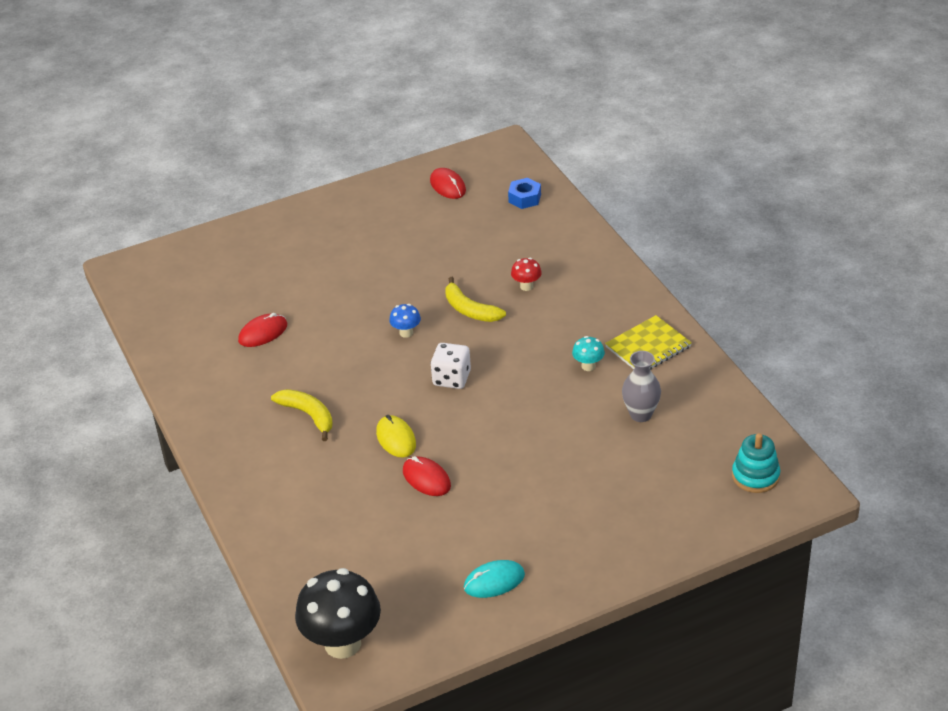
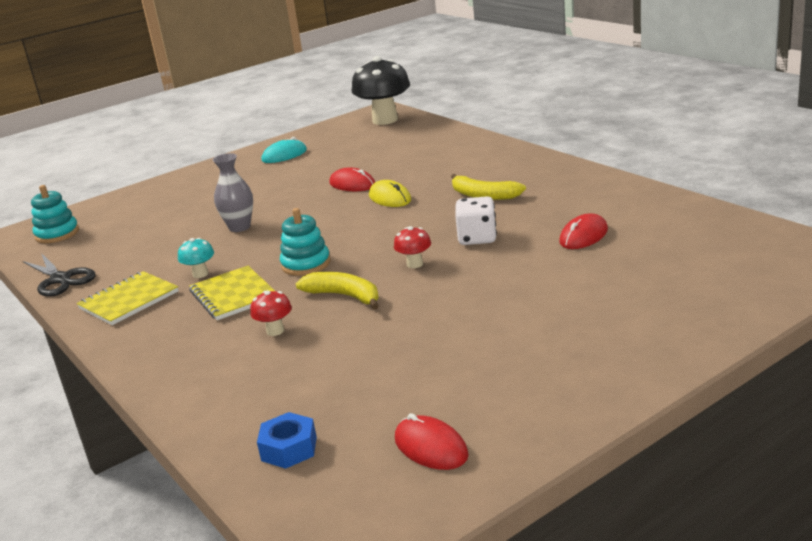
camera: 170 degrees right, 15 degrees down
blue mushroom [389,304,421,338] -> red mushroom [394,226,431,268]
white dice [430,343,471,389] -> white dice moved to [455,196,497,245]
grey vase [622,351,661,422] -> grey vase moved to [213,153,253,232]
none -> black scissors [23,253,95,297]
none -> yellow notebook [189,266,275,320]
none -> turquoise stacking toy [280,208,330,276]

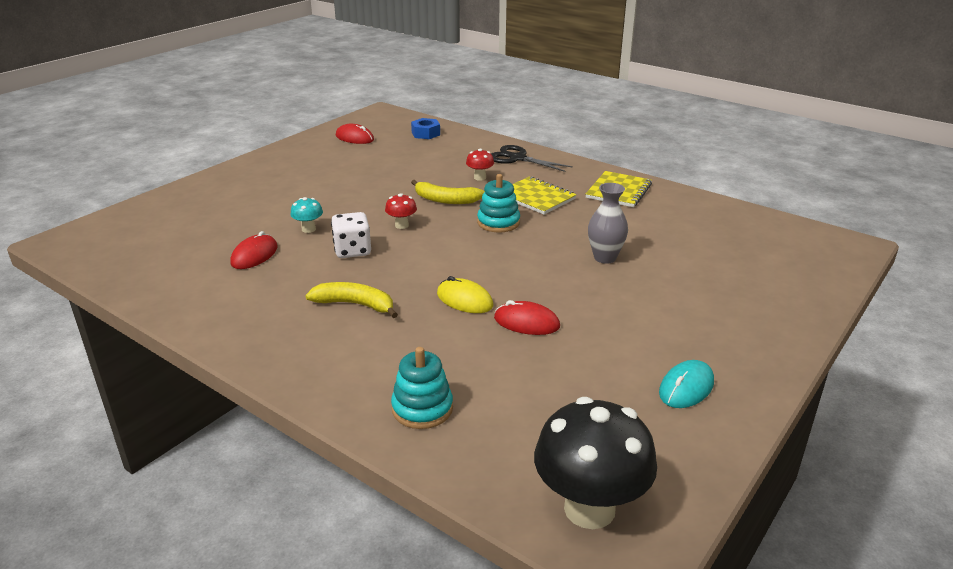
camera: 160 degrees right, 5 degrees up
black scissors [23,253,95,297] -> black scissors moved to [491,145,573,172]
turquoise stacking toy [31,185,79,243] -> turquoise stacking toy moved to [391,347,453,429]
turquoise mushroom [178,238,214,278] -> turquoise mushroom moved to [290,197,323,233]

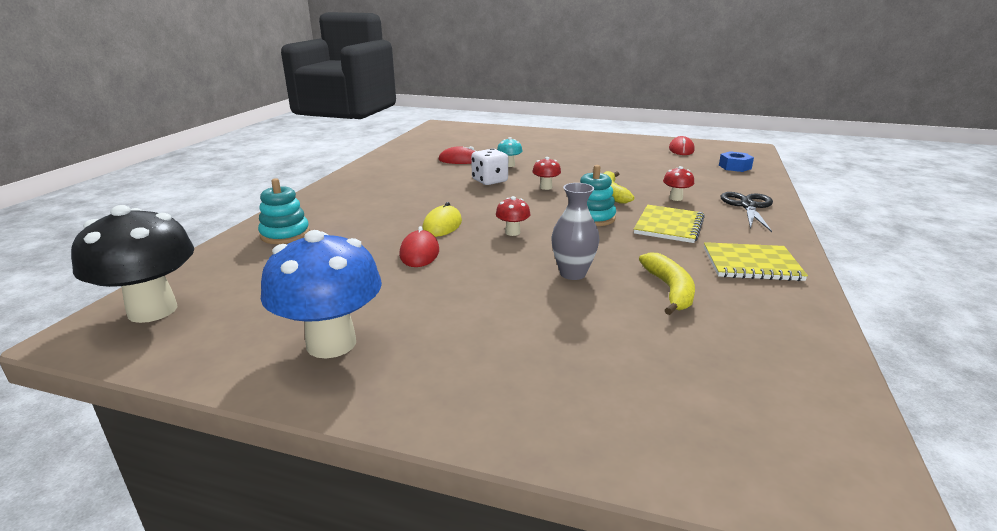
camera: 70 degrees right, 5 degrees down
yellow banana [305,282,398,318] -> yellow banana moved to [639,252,695,315]
turquoise mouse [659,360,714,408] -> blue mushroom [261,230,382,358]
none -> red mushroom [496,196,530,236]

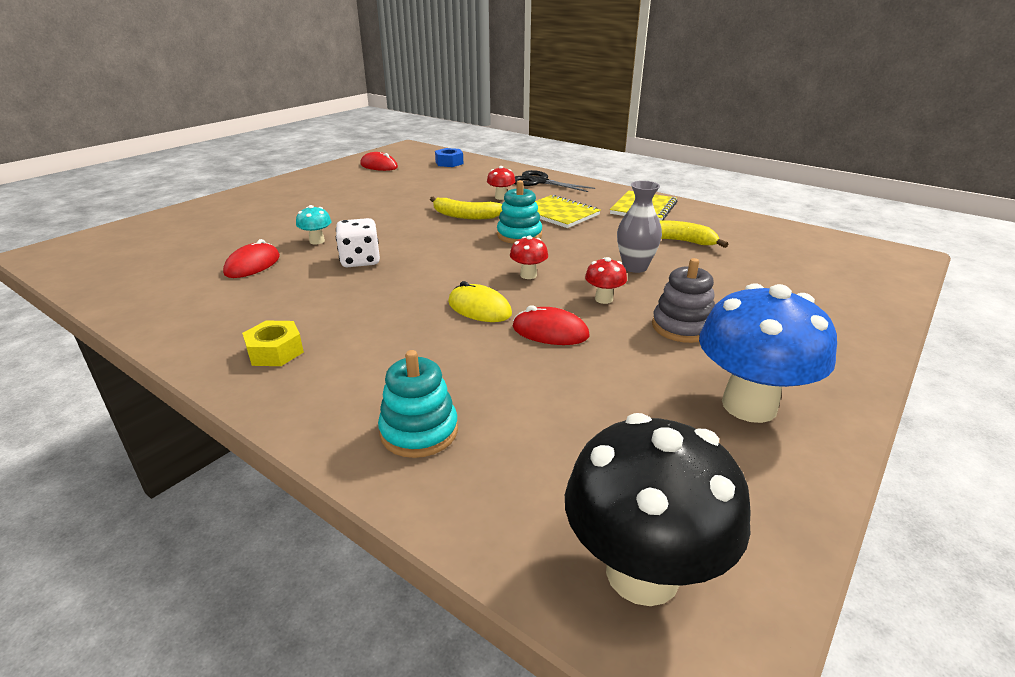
camera: 70 degrees left, 5 degrees up
red mushroom [532,157,561,190] -> red mushroom moved to [585,257,627,304]
none -> yellow nut [242,321,304,366]
none -> grey stacking toy [652,258,715,343]

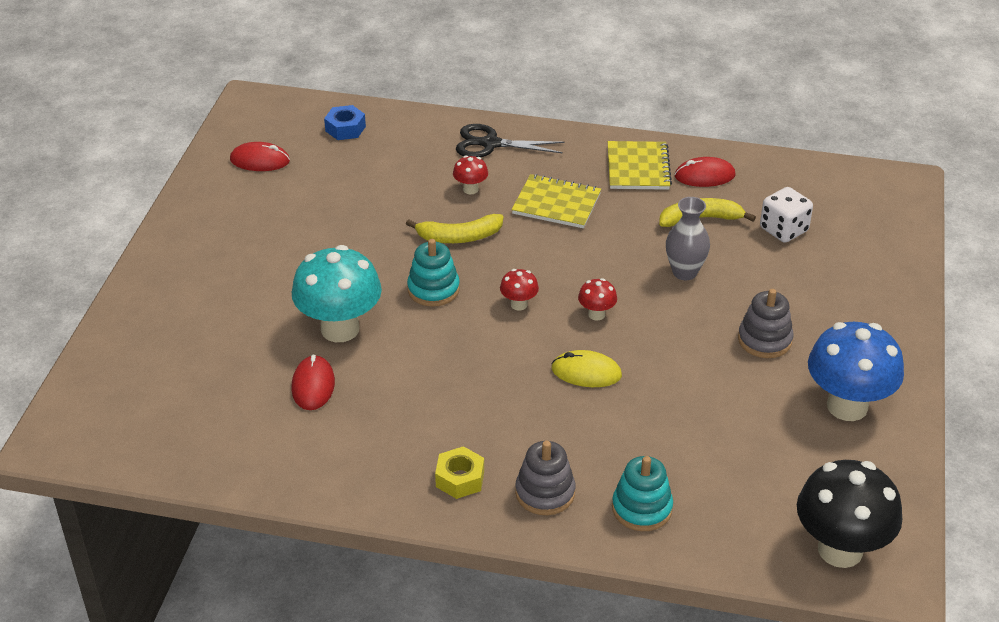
camera: 25 degrees left, 10 degrees up
turquoise mushroom [296,205,332,244] -> turquoise mushroom [292,245,382,342], size x2.24
white dice [336,218,380,267] -> white dice moved to [760,187,813,243]
turquoise stacking toy [497,180,542,244] -> turquoise stacking toy moved to [407,239,460,307]
red mouse [513,305,589,345] -> red mouse moved to [675,157,735,187]
red mushroom [585,257,627,304] -> red mushroom moved to [500,269,539,311]
none -> grey stacking toy [515,441,576,515]

